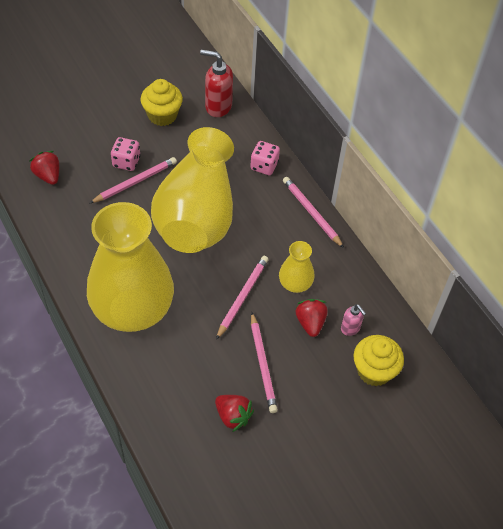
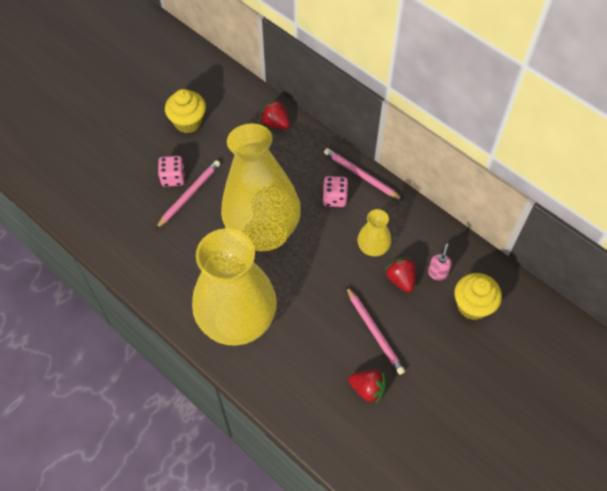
camera: 15 degrees left, 5 degrees up
red strawberry [29,151,59,185] -> red strawberry moved to [259,99,290,129]
red soap dispenser [200,50,233,117] -> none
pink pencil [216,256,269,340] -> none
pink dice [250,141,280,175] -> pink dice moved to [322,176,348,207]
pink soap dispenser [341,304,366,336] -> pink soap dispenser turned 105 degrees counterclockwise [428,243,452,280]

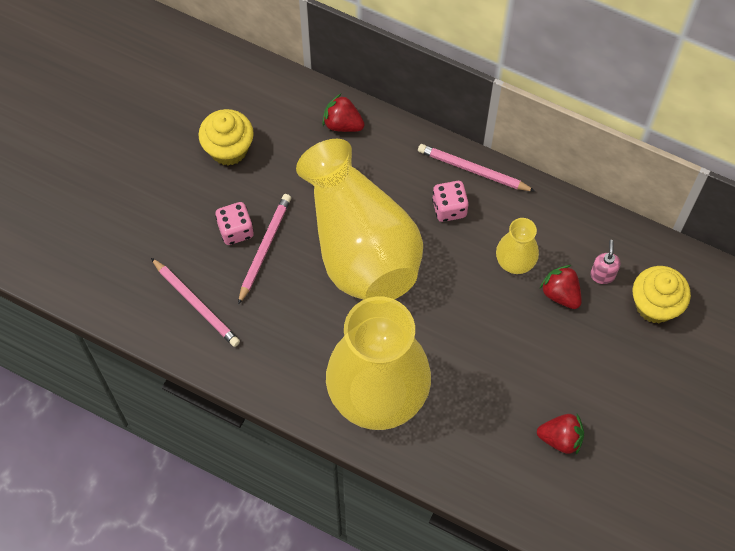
camera: 15 degrees left, 5 degrees up
pink pencil [346,286,405,375] -> pink pencil moved to [151,258,240,347]

